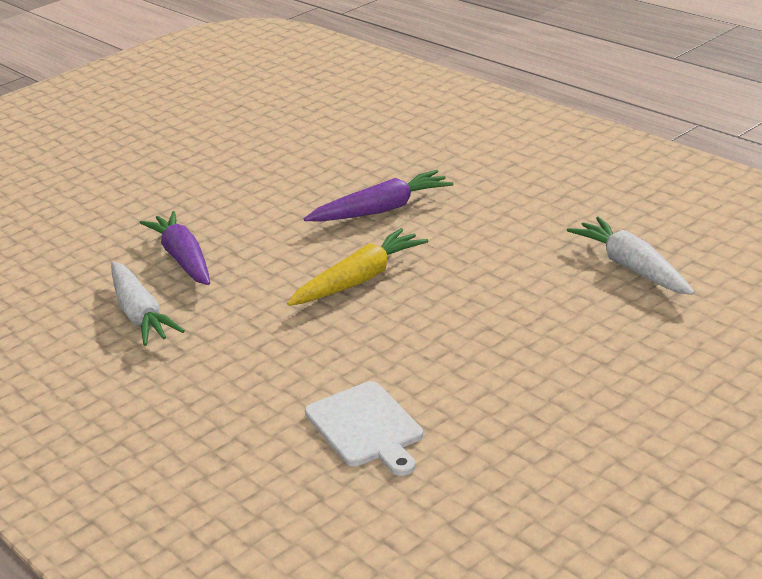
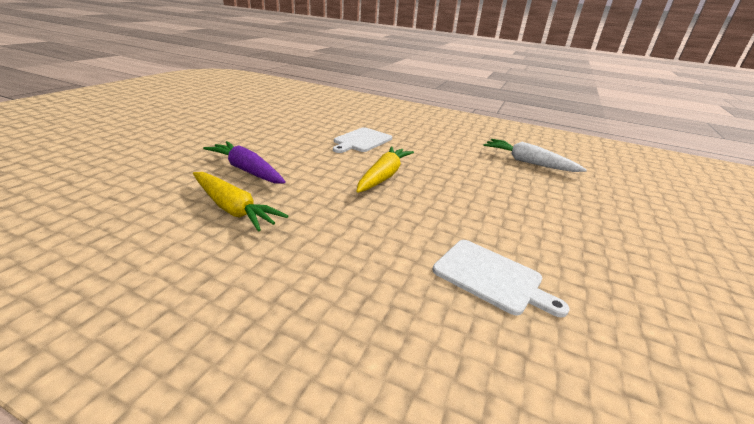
camera: 30 degrees left, 0 degrees up
white carrot [111,262,185,346] -> yellow carrot [193,172,288,232]
purple carrot [304,170,453,222] -> white cutting board [333,127,392,153]

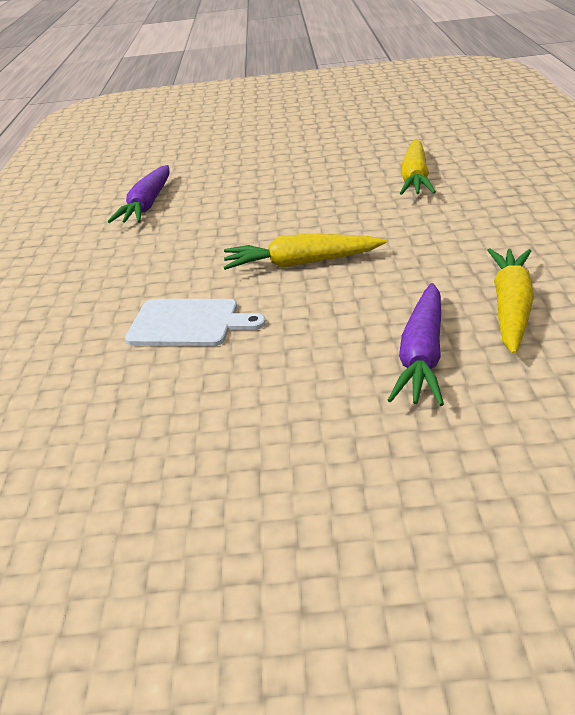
camera: 110 degrees left, 5 degrees up
white cutting board [433,240,570,317] -> yellow carrot [400,140,436,195]
white carrot [483,139,587,172] -> purple carrot [108,165,170,223]

